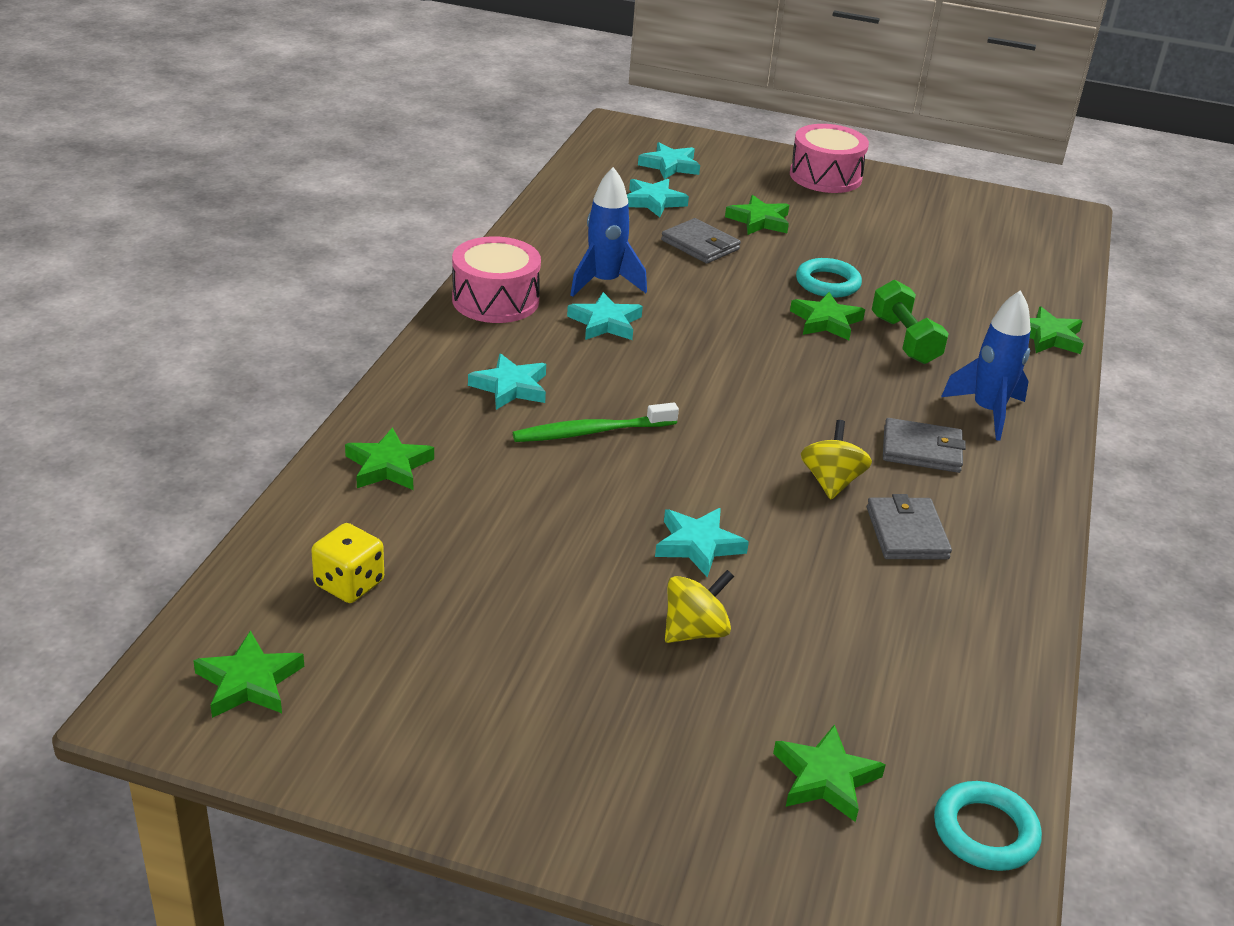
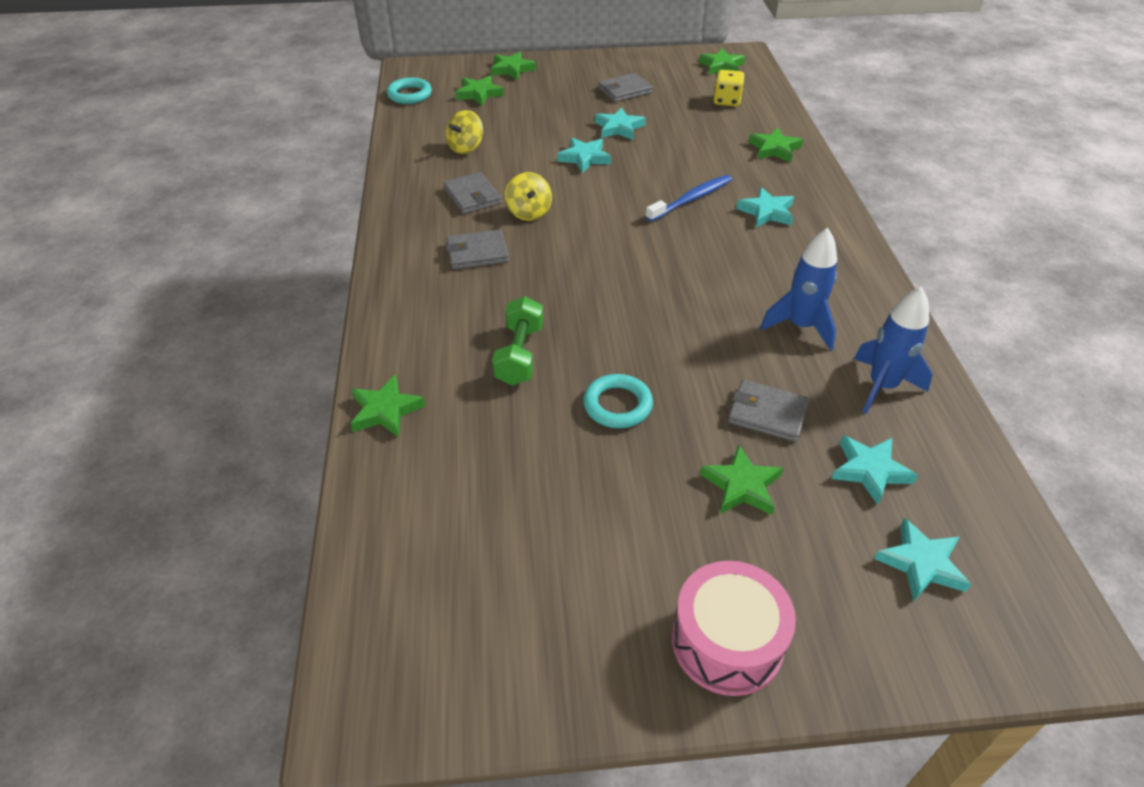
camera: 160 degrees right, 10 degrees up
pink drum [452,236,541,323] -> none
green toothbrush [513,403,679,442] -> blue toothbrush [645,175,732,222]
turquoise star [567,292,643,340] -> turquoise star moved to [595,107,646,140]
yellow spinning top [665,570,734,643] -> yellow spinning top moved to [446,110,483,154]
green star [790,292,865,340] -> green star moved to [491,52,536,80]
green dumbbell [872,280,949,364] -> green dumbbell turned 45 degrees clockwise [492,296,543,385]
blue rocket [941,290,1031,441] -> blue rocket moved to [854,287,932,414]
none -> grey wallet [598,73,653,102]

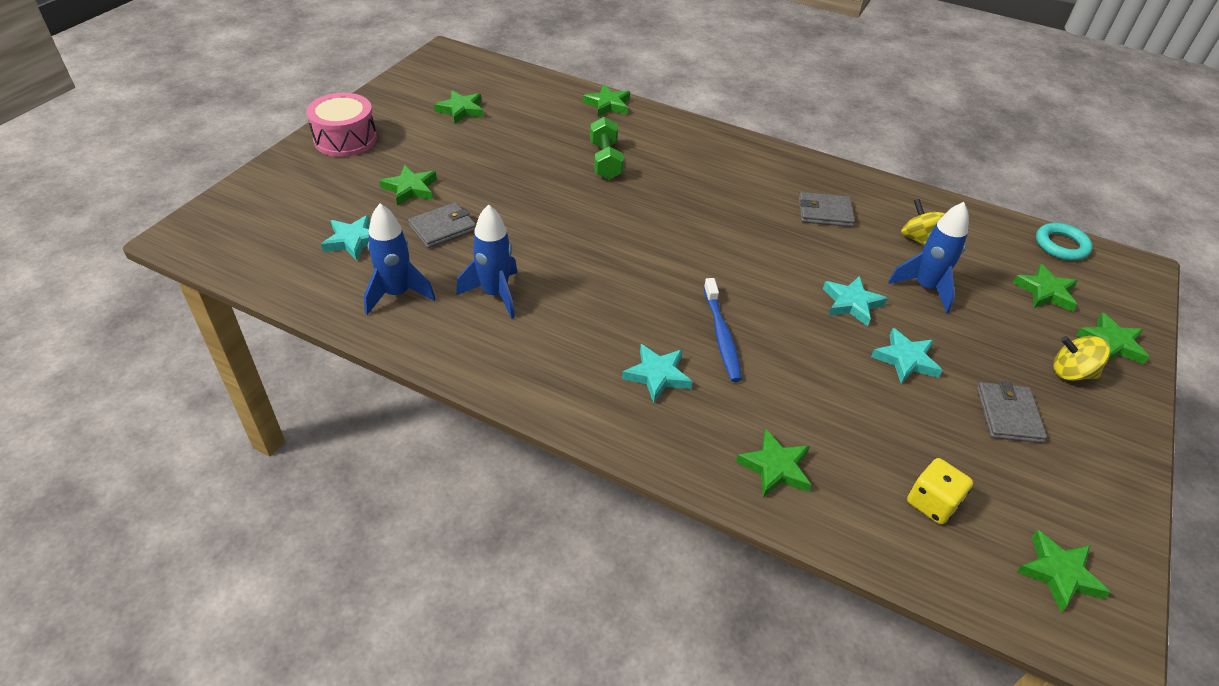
camera: 120 degrees right, 0 degrees up
grey wallet [446,230,509,269] -> none
green dumbbell [492,296,543,385] -> green dumbbell turned 45 degrees clockwise [590,117,624,180]
yellow spinning top [505,172,552,221] -> yellow spinning top moved to [1053,336,1110,381]
turquoise ring [583,374,653,428] -> none
turquoise star [874,518,971,601] -> none
none -> green star [434,90,484,124]
none -> blue rocket [888,202,969,313]

